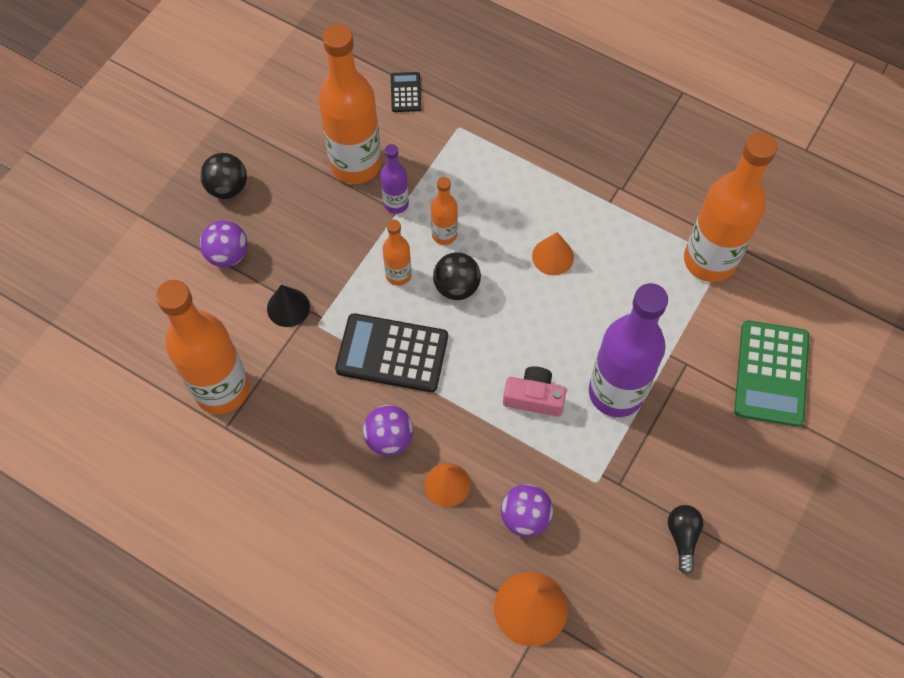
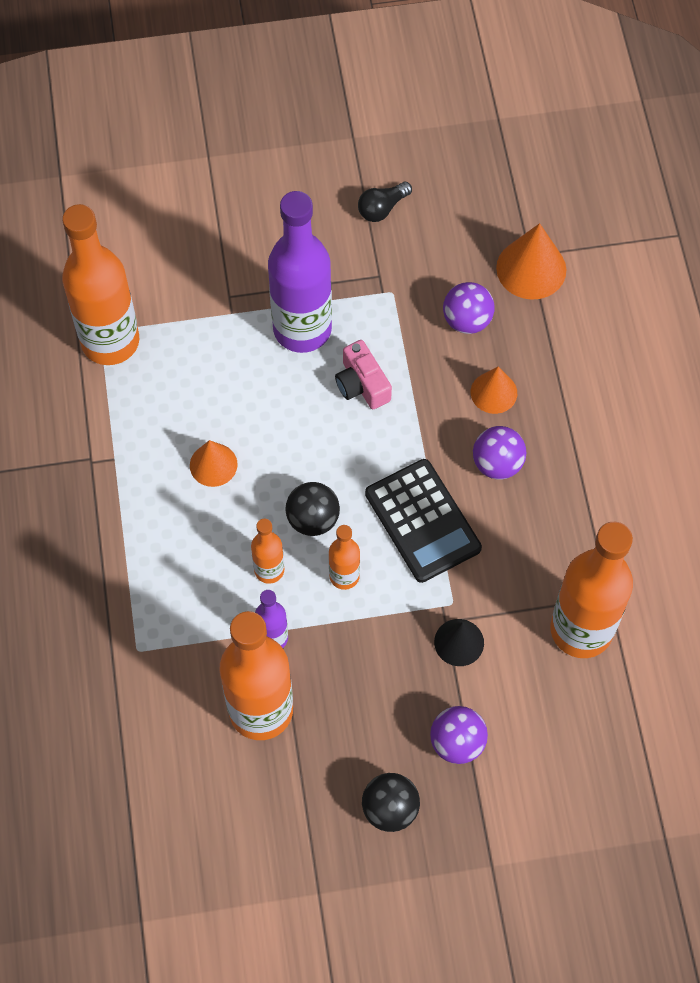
camera: 130 degrees left, 0 degrees up
black calculator [391,72,421,112] -> none
green calculator [734,320,810,427] -> none

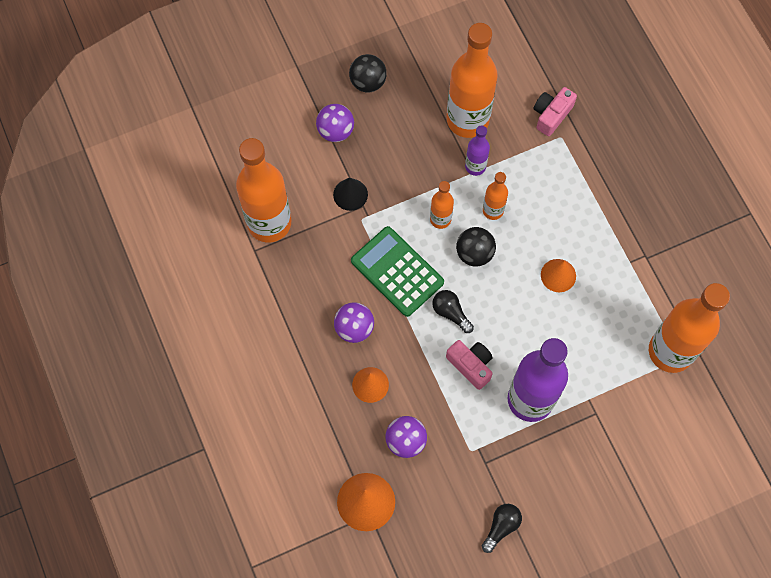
camera: 165 degrees right, 5 degrees up
black calculator [365,459,482,583] -> green calculator [351,226,444,317]
none -> black light bulb [432,290,474,333]
none -> pink camera [534,87,577,136]

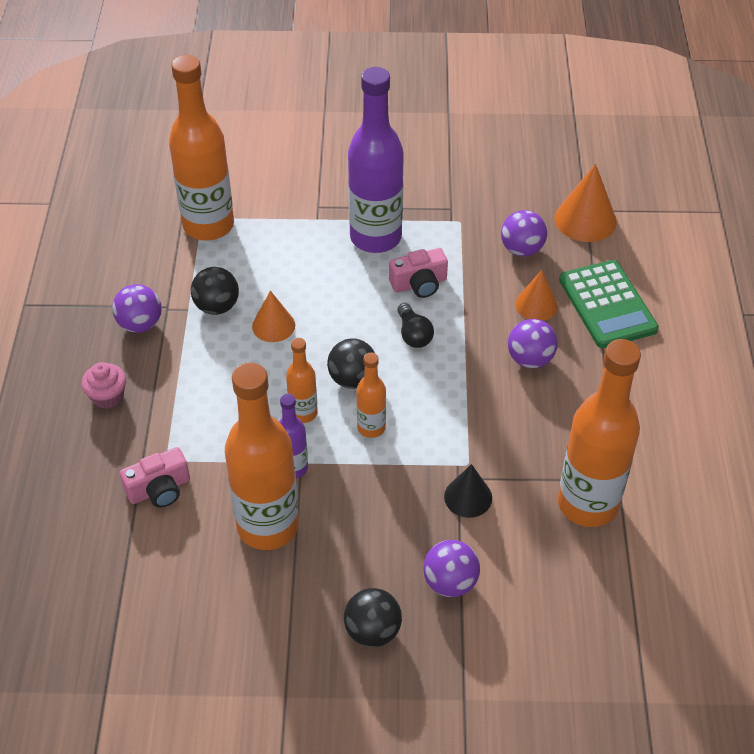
camera: 155 degrees left, 20 degrees down
green calculator [351,226,444,317] -> green calculator moved to [559,260,659,348]
pink camera [446,340,493,390] -> pink camera turned 90 degrees counterclockwise [389,248,448,298]
black light bulb [482,504,522,553] -> none
none -> pink cupcake [82,362,126,409]
none -> purple ball [112,284,161,333]
none -> black ball [191,267,239,315]

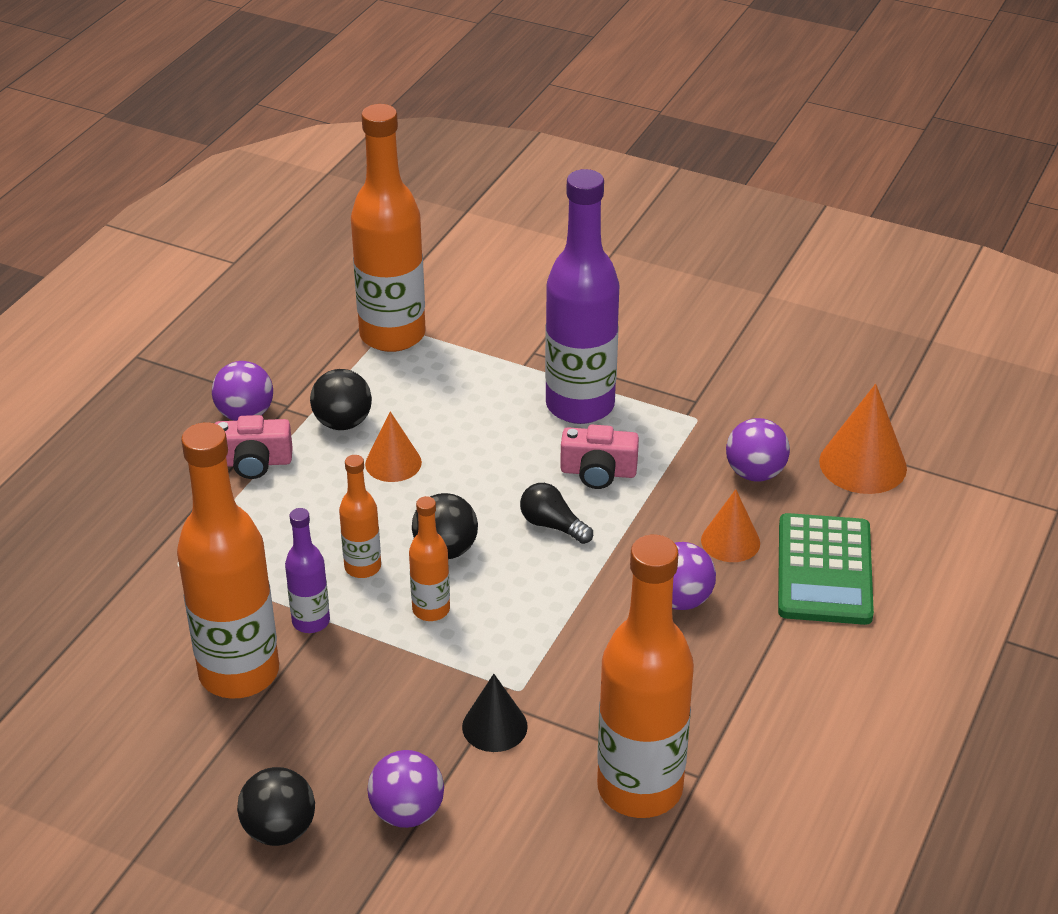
camera: 25 degrees right, 10 degrees down
pink cupcake [82,362,126,409] -> none
pink camera [120,447,190,508] -> pink camera moved to [215,415,293,479]
black light bulb [397,303,434,348] -> black light bulb turned 120 degrees clockwise [520,483,593,544]

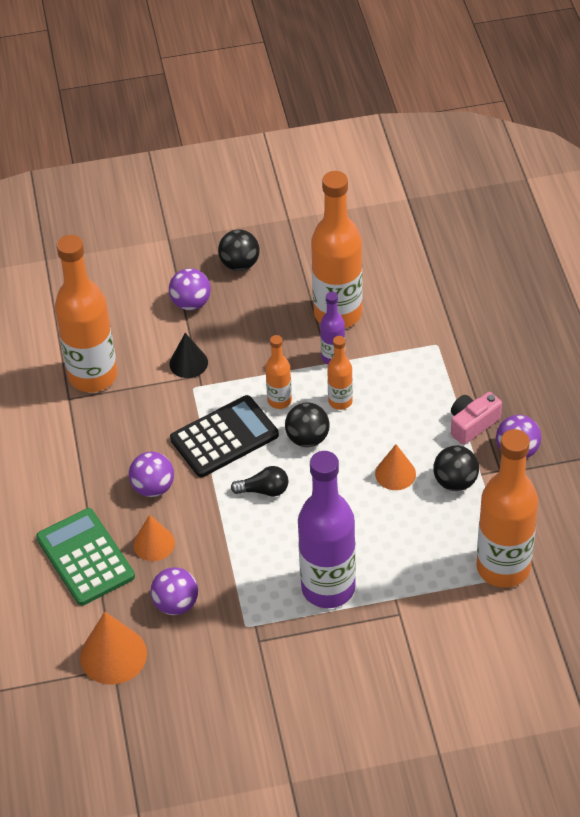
camera: 145 degrees right, 10 degrees up
pink camera [560,425,639,489] -> none
none -> black calculator [170,395,279,477]

